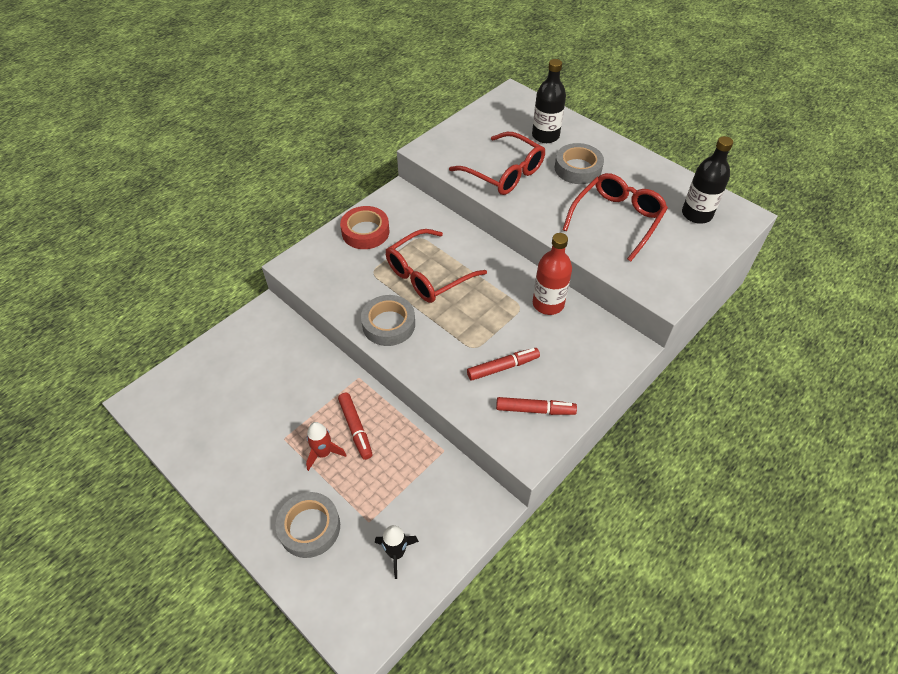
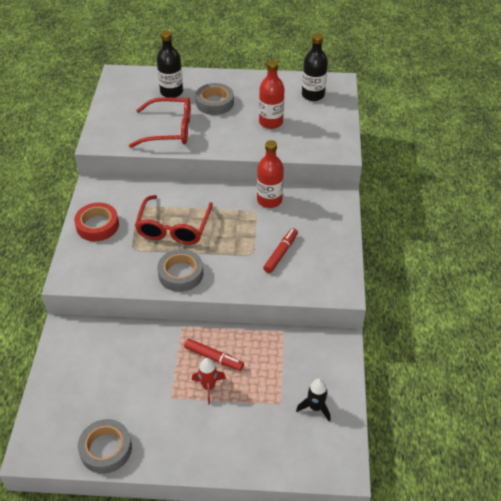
camera: 40 degrees left, 5 degrees down
grey tape [276,492,340,558] -> grey tape moved to [78,419,132,474]
red marker [496,397,577,415] -> none
red glasses [562,173,668,261] -> red bottle [259,60,285,129]

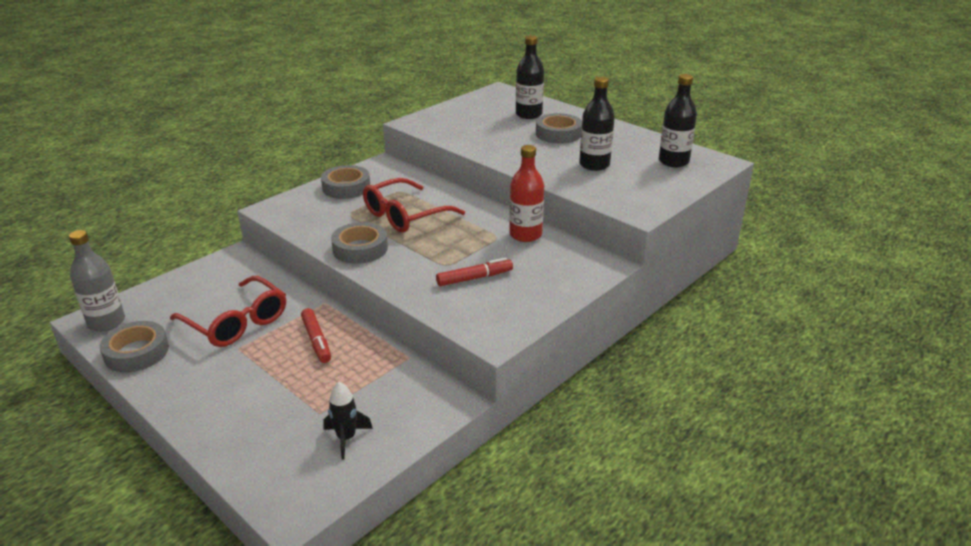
camera: 40 degrees right, 15 degrees down
red tape [74,203,119,241] -> grey tape [321,165,370,199]
red glasses [129,97,191,148] -> red glasses moved to [170,276,286,347]
red rocket [192,358,226,404] -> none
red bottle [259,60,285,129] -> black bottle [579,77,615,171]
none -> grey bottle [69,230,125,332]

